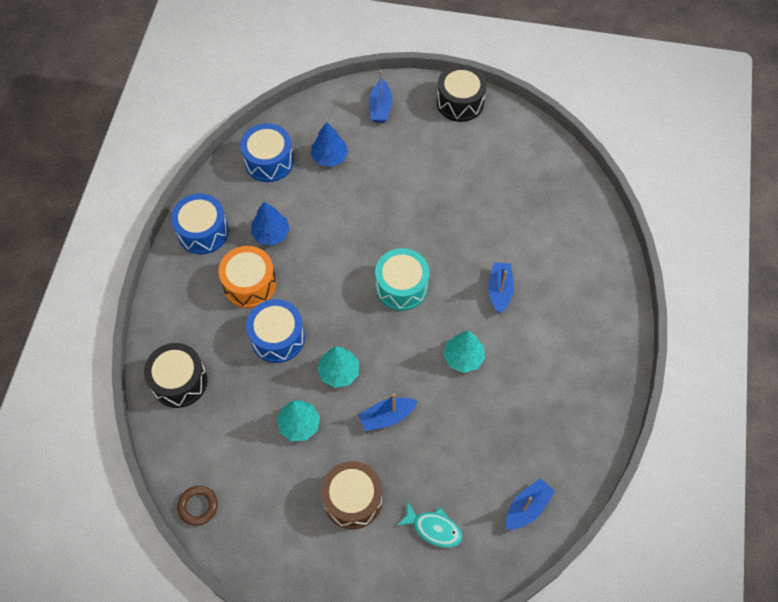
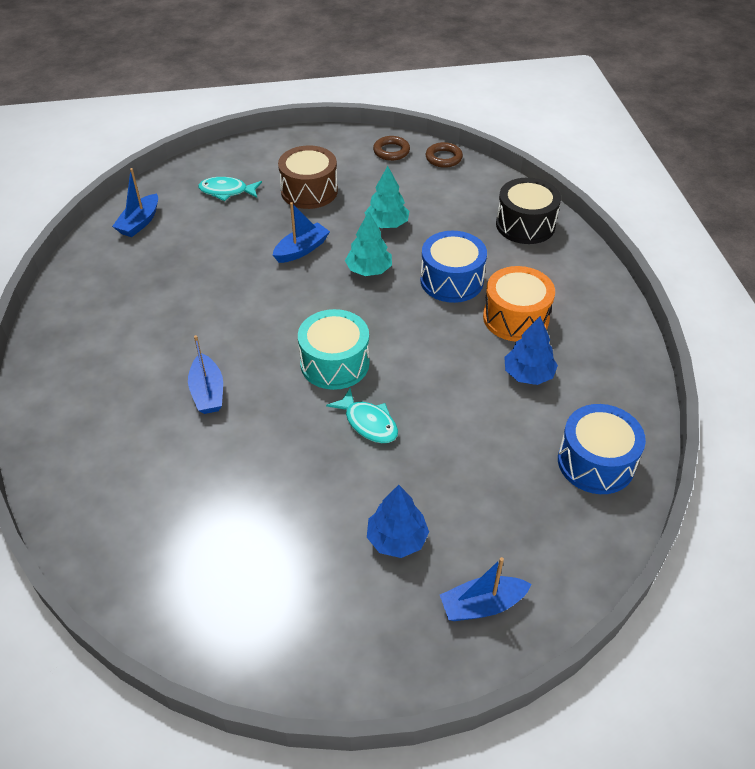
camera: 160 degrees right, 15 degrees down
blue drum [171,193,229,254] -> none
blue tree [311,122,348,167] -> blue tree moved to [367,485,429,558]
blue boat [369,71,392,123] -> blue boat turned 90 degrees counterclockwise [440,557,531,621]
black drum [436,65,487,122] -> none
turquoise tree [443,331,485,373] -> none
none -> turquoise fish [326,388,398,443]
none -> brown ring [373,136,410,161]

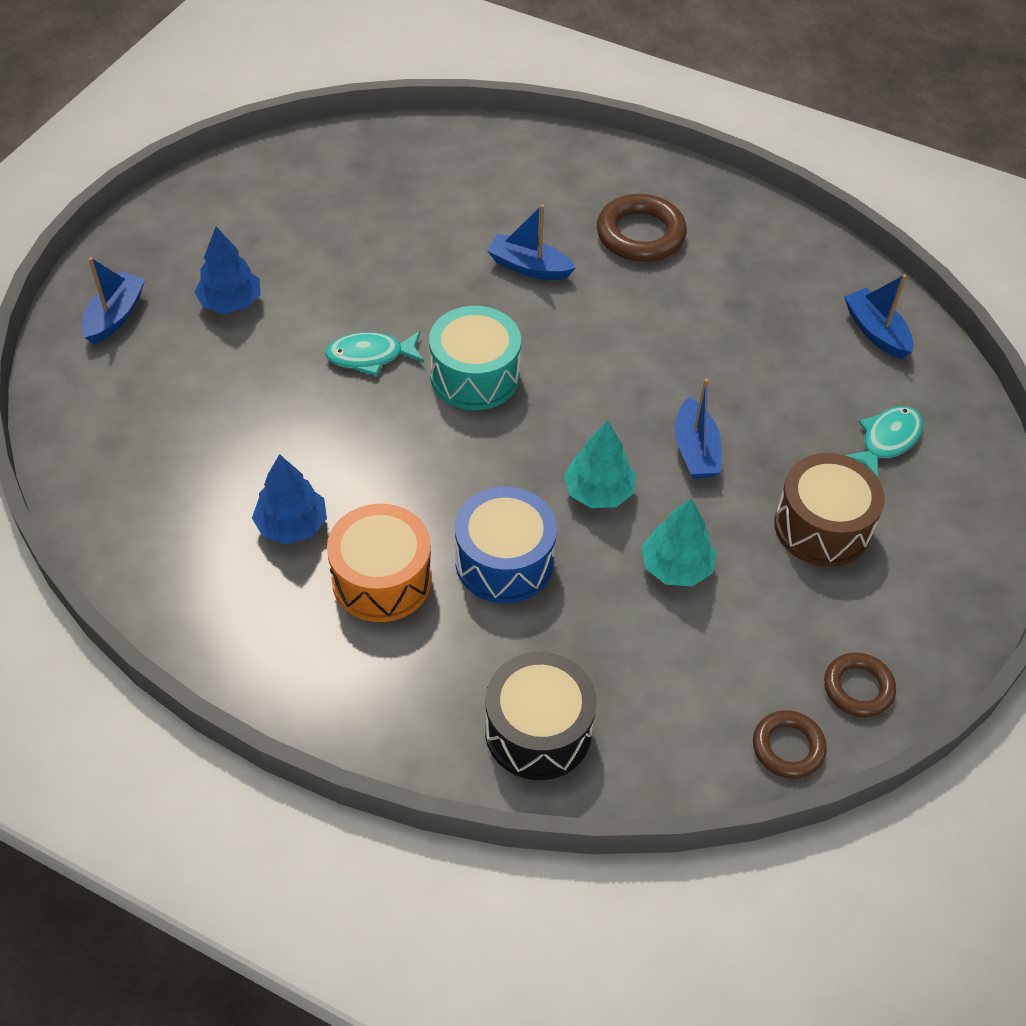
camera: 125 degrees right, 5 degrees up
blue drum [558,404,646,494] -> none
none -> brown ring [597,194,687,262]

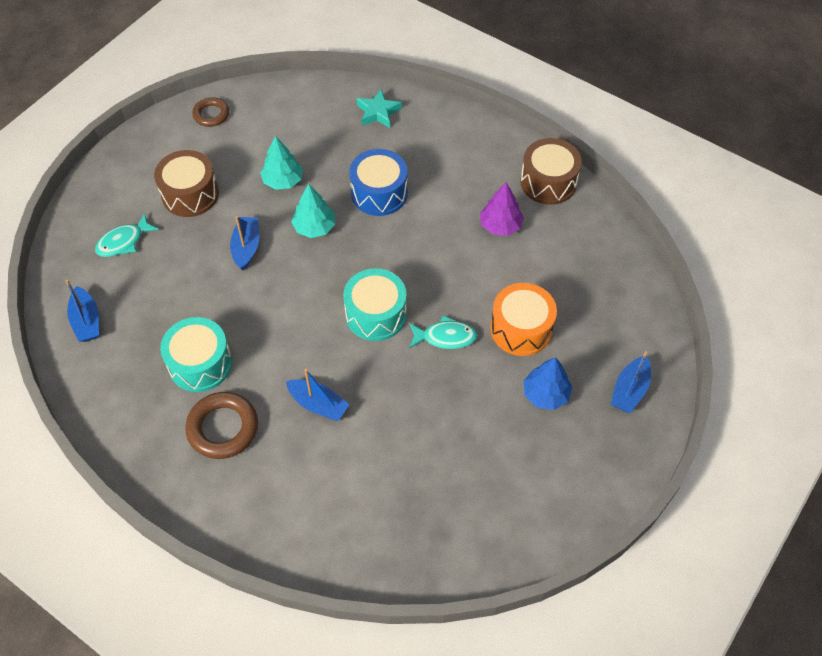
camera: 170 degrees left, 5 degrees up
blue tree [252,454,327,544] -> purple tree [480,182,524,236]
orange drum [327,504,432,622] -> orange drum moved to [490,283,557,356]
black drum [485,652,597,780] -> turquoise star [357,89,402,128]
brown ring [753,710,827,779] -> none
none -> turquoise drum [160,317,232,392]
none -> brown drum [520,138,582,205]

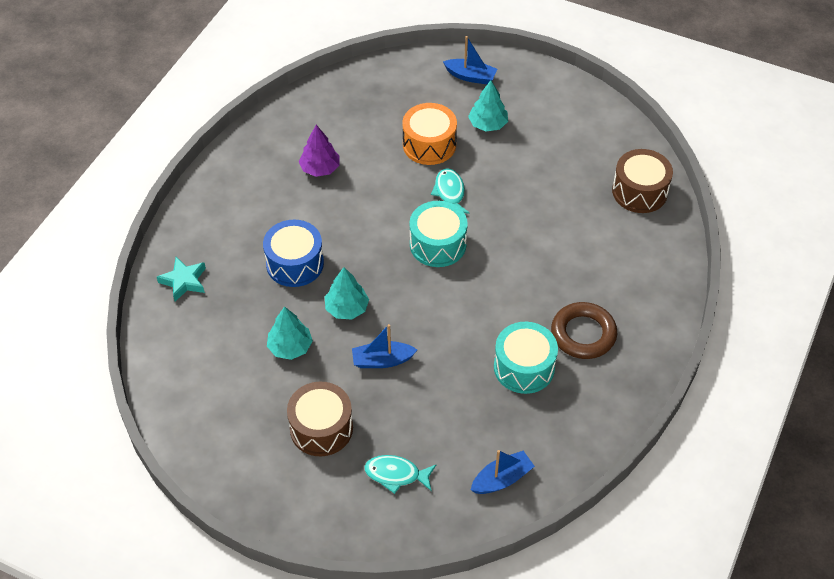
camera: 100 degrees left, 5 degrees down
turquoise fish [95,213,159,257] -> turquoise fish turned 150 degrees clockwise [364,455,436,494]
brown ring [192,97,229,127] -> none
blue boat [286,369,350,421] -> none
brown drum [520,138,582,205] -> brown drum moved to [612,149,673,213]
blue tree [524,357,573,410] -> turquoise tree [468,80,508,132]

